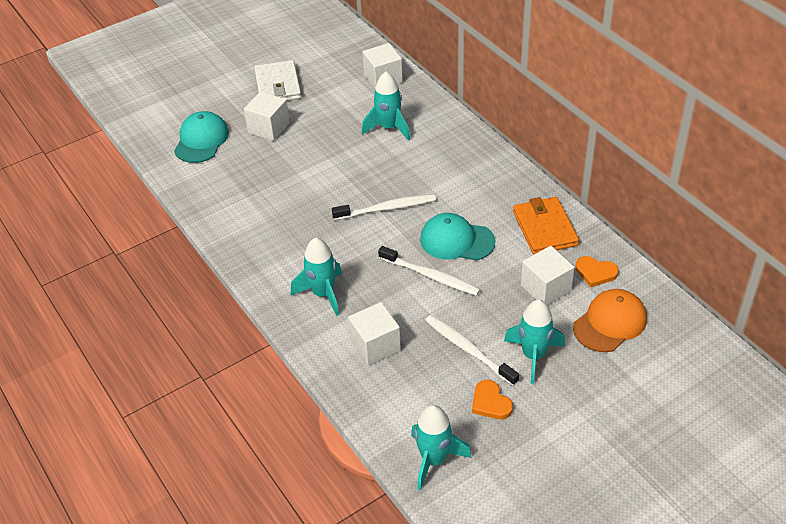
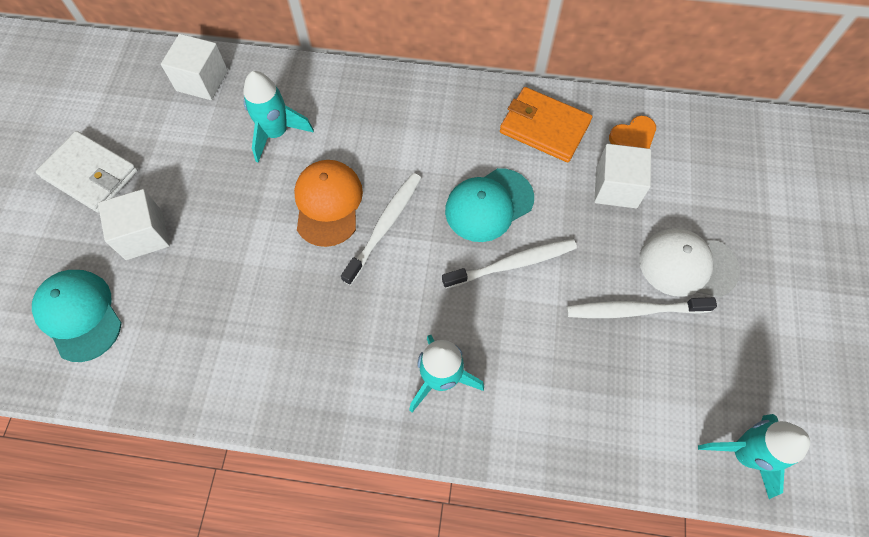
camera: 50 degrees left, 20 degrees up
white cube [348,302,401,365] -> none
orange heart [472,380,513,419] -> none
turquoise rocket [504,300,565,384] -> white cap [639,228,740,297]
orange cap [573,289,647,352] -> orange cap moved to [294,160,363,247]

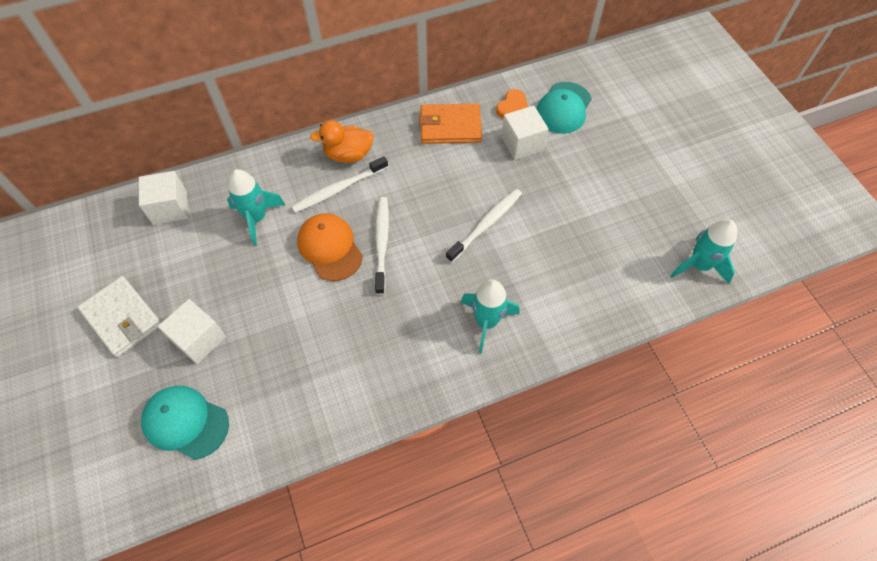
camera: 30 degrees left, 5 degrees down
white wallet [36,131,138,213] -> white wallet turned 45 degrees clockwise [77,276,162,357]
turquoise cap [445,168,534,242] -> turquoise cap moved to [536,82,592,134]
white toothbrush [567,297,717,318] -> white toothbrush moved to [291,156,388,213]
white cap [639,228,740,297] -> none
none -> orange duck [310,120,374,163]

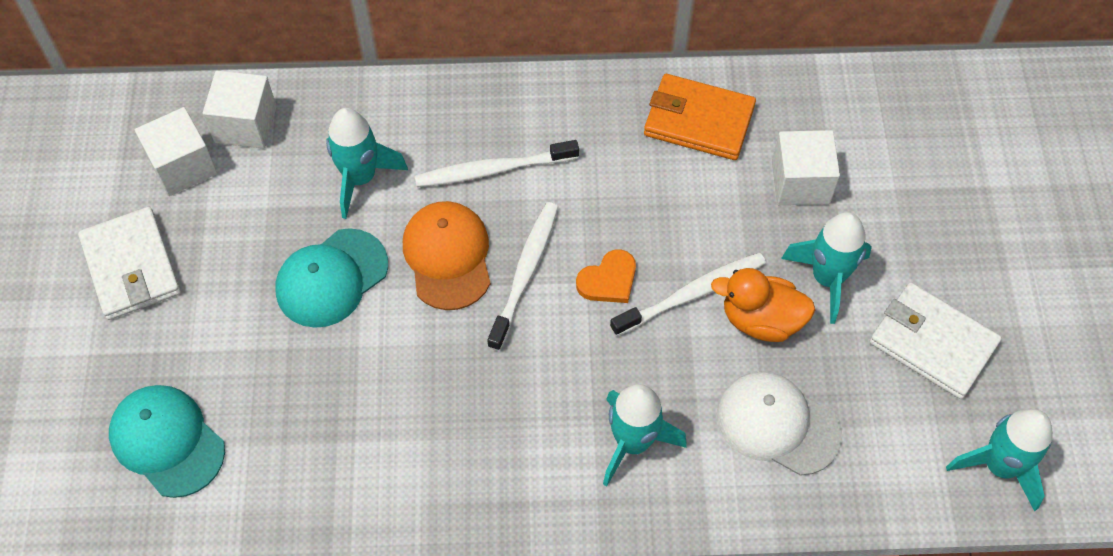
camera: 20 degrees right, 0 degrees up
white cube [158,299,226,364] -> white cube moved to [135,107,217,196]
orange duck [310,120,374,163] -> orange duck moved to [711,268,815,342]
orange heart [496,89,528,118] -> orange heart moved to [576,249,636,303]
turquoise cap [536,82,592,134] -> turquoise cap moved to [275,228,388,328]
none -> white cap [717,372,842,476]
none -> turquoise rocket [781,212,872,324]
none -> white wallet [870,283,1002,399]

